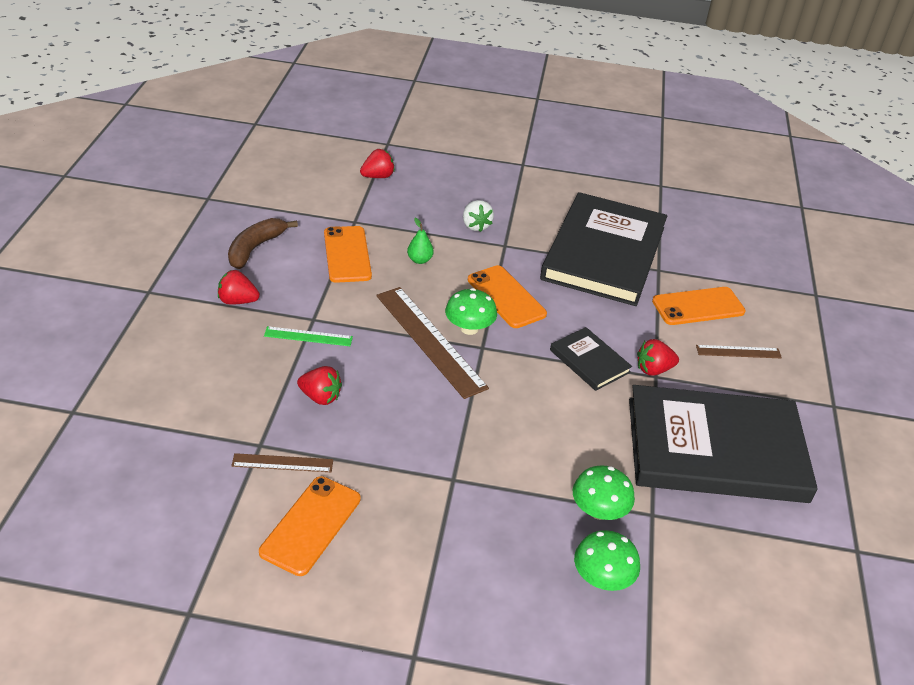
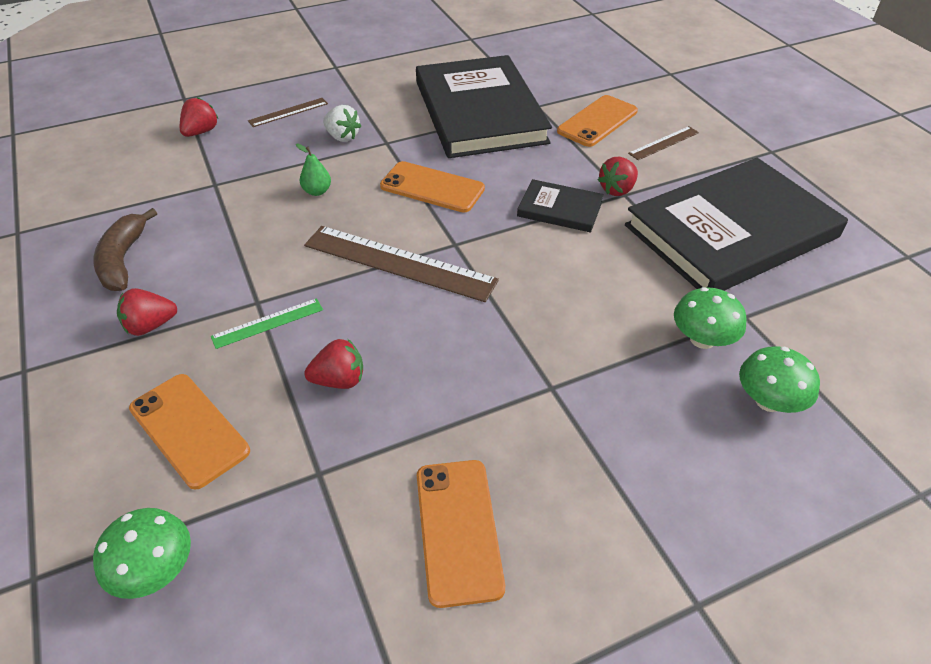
camera: 30 degrees left, 5 degrees up
brown ruler [231,453,333,472] -> brown ruler moved to [248,98,328,127]
orange phone [324,226,372,283] -> orange phone moved to [129,374,250,490]
green mushroom [445,288,497,335] -> green mushroom moved to [93,508,191,599]

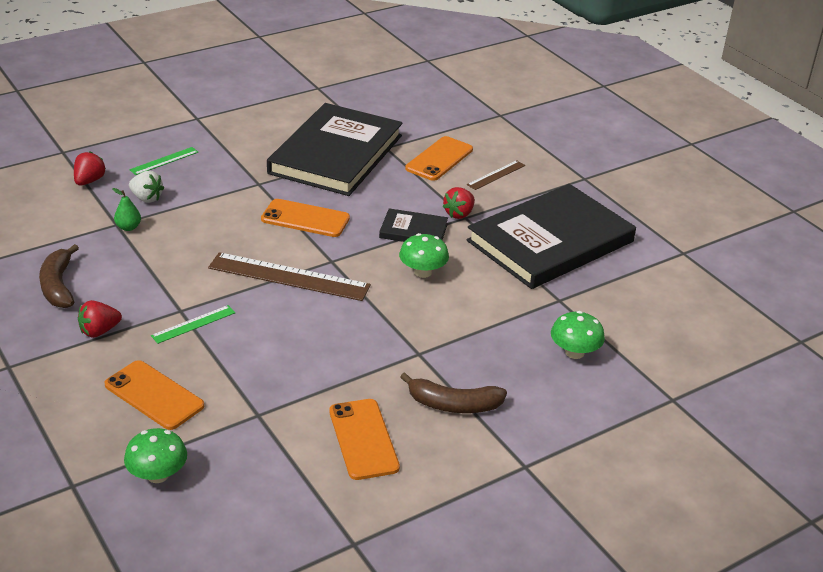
camera: 10 degrees left, 10 degrees down
brown ruler [248,98,328,127] -> green ruler [129,147,198,175]
green pear [296,144,331,196] -> green pear moved to [112,188,141,231]
red strawberry [304,339,363,389] -> none
white strawberry [323,105,361,142] -> white strawberry moved to [129,171,164,203]
black book [416,55,552,158] -> black book turned 45 degrees clockwise [267,103,402,196]
green mushroom [674,287,747,349] -> green mushroom moved to [399,233,449,278]
none -> brown banana [400,372,507,413]

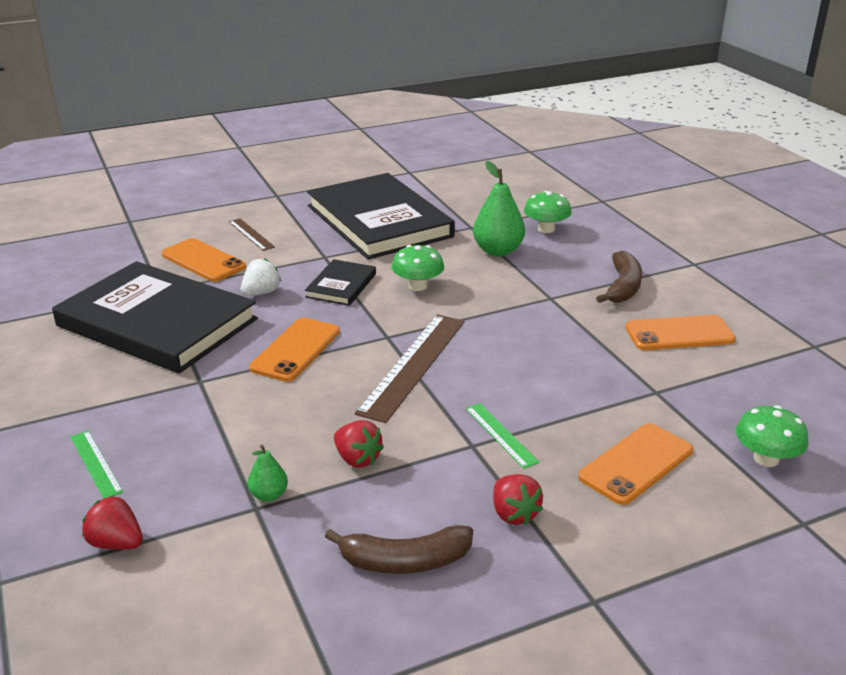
camera: 80 degrees left, 5 degrees down
white strawberry [129,171,164,203] -> white strawberry moved to [241,258,281,296]
red strawberry [442,187,475,219] -> red strawberry moved to [334,420,384,468]
none -> green pear [473,161,525,256]

